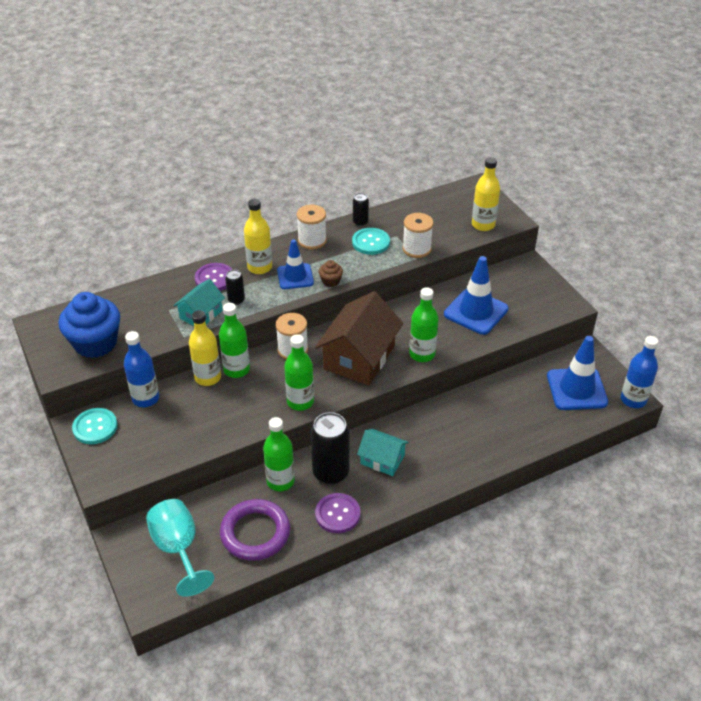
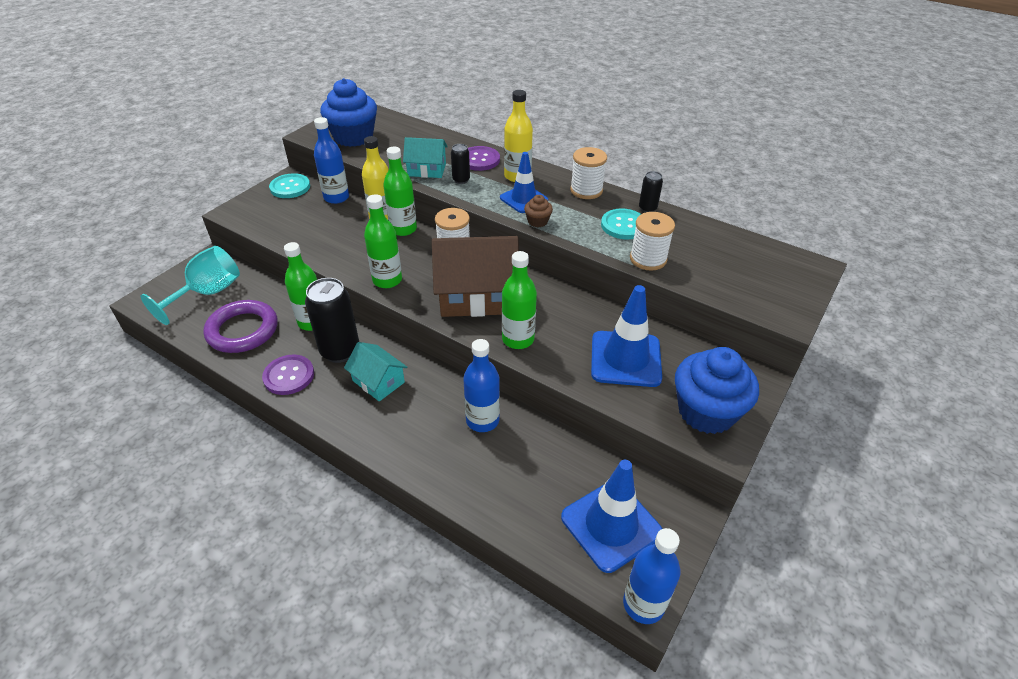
camera: 60 degrees right, 0 degrees up
turquoise house [357,429,409,476] -> turquoise house turned 45 degrees counterclockwise [344,342,408,401]
yellow bottle [472,157,500,231] -> none
none -> blue bottle [463,339,500,432]
none -> blue cupcake [675,347,759,434]

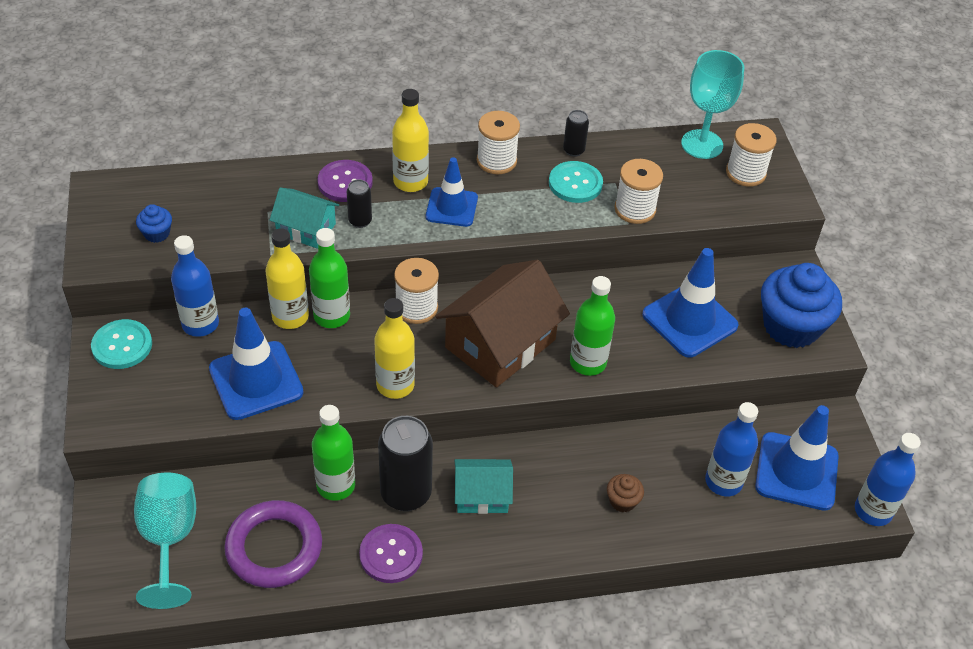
camera: 45 degrees left, 5 degrees up
blue cupcake [320,78,377,147] -> blue cupcake [136,204,172,243], size x0.44
green bottle [364,194,402,288] -> yellow bottle [374,298,415,399]
turquoise house [403,137,448,178] -> turquoise house turned 60 degrees clockwise [270,188,339,249]
blue bottle [463,339,500,432] -> blue bottle moved to [705,402,758,496]
brown cupcake [524,195,553,227] -> brown cupcake moved to [607,474,644,512]
none -> blue traffic cone [209,308,304,420]
none -> turquoise goblet [681,50,744,159]
none -> white spool [726,123,777,187]

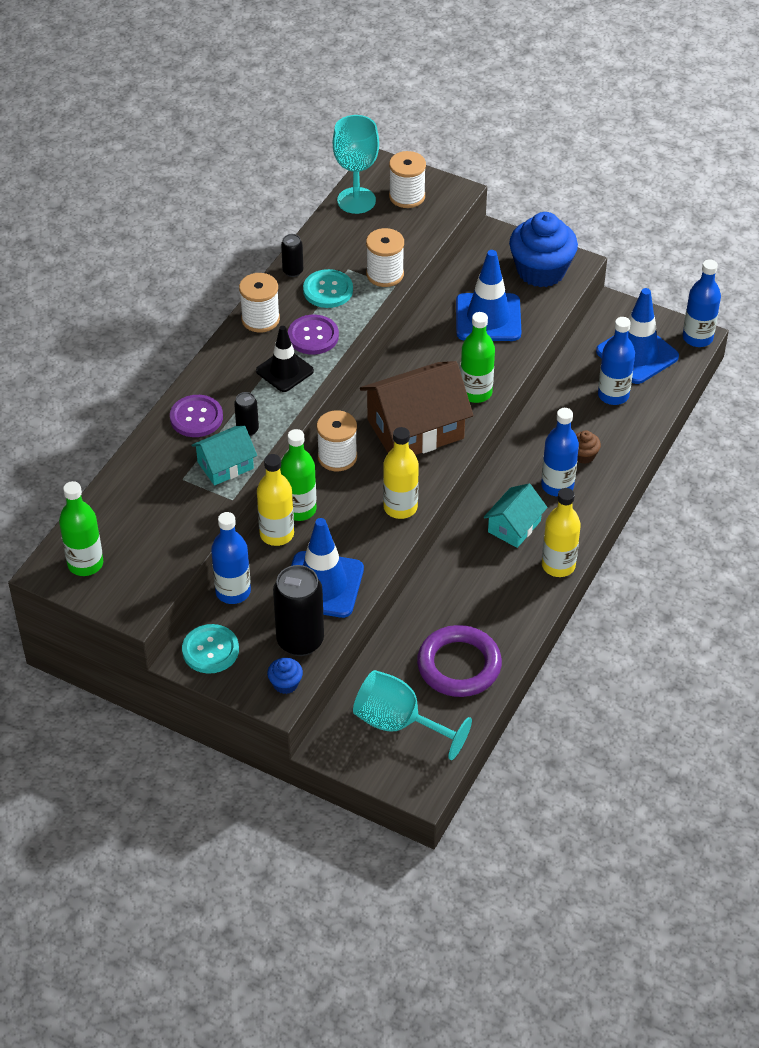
camera: 50 degrees left, 0 degrees up
blue cupcake [136,204,172,243] -> blue cupcake moved to [267,658,303,694]
green bottle [312,405,355,501] -> green bottle moved to [59,481,103,576]
purple button [359,524,423,583] -> purple button moved to [288,315,339,355]
black can [378,416,433,511] -> black can moved to [273,565,324,656]
yellow bottle [392,89,429,192] -> yellow bottle moved to [542,488,581,577]
blue traffic cone [426,157,478,227] -> black traffic cone [256,326,314,392]
brown house [435,260,570,387] -> brown house turned 75 degrees clockwise [360,361,473,455]
none -> blue bottle [541,408,579,497]

